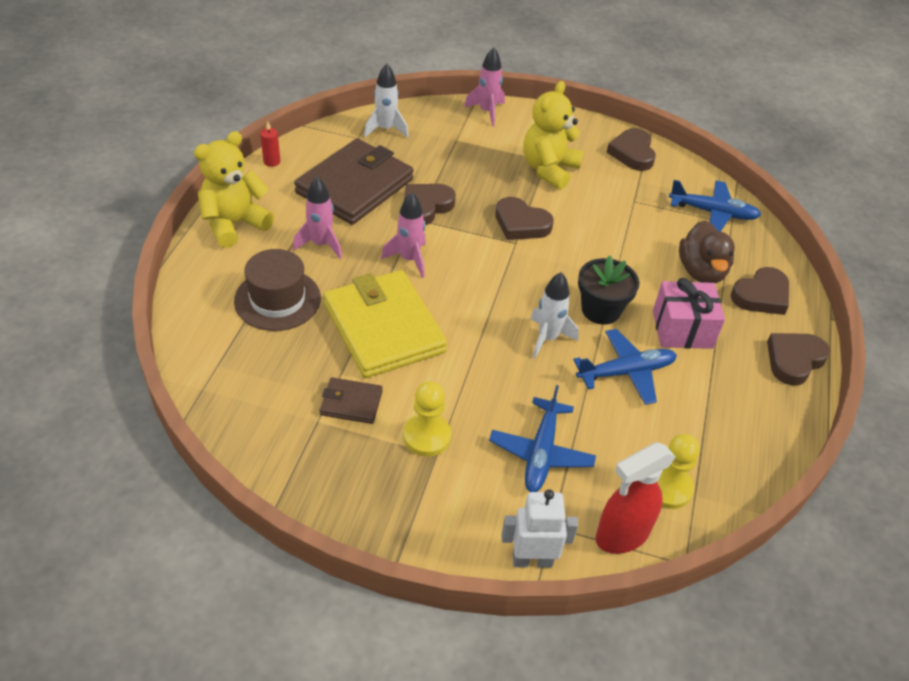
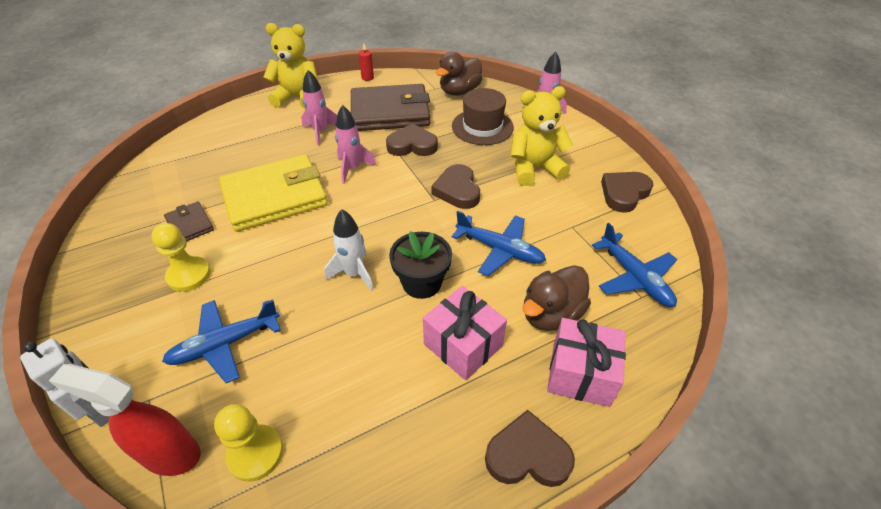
camera: 50 degrees right, 0 degrees up
brown hat [234,249,321,331] -> brown hat moved to [452,88,514,145]
yellow wallet [323,270,447,378] -> yellow wallet turned 45 degrees clockwise [219,154,328,232]
white rocket [364,63,409,138] -> brown duck [436,52,482,96]
blue plane [573,329,677,405] -> blue plane moved to [451,211,546,276]
brown heart [731,267,789,315] -> pink gift [547,318,626,407]

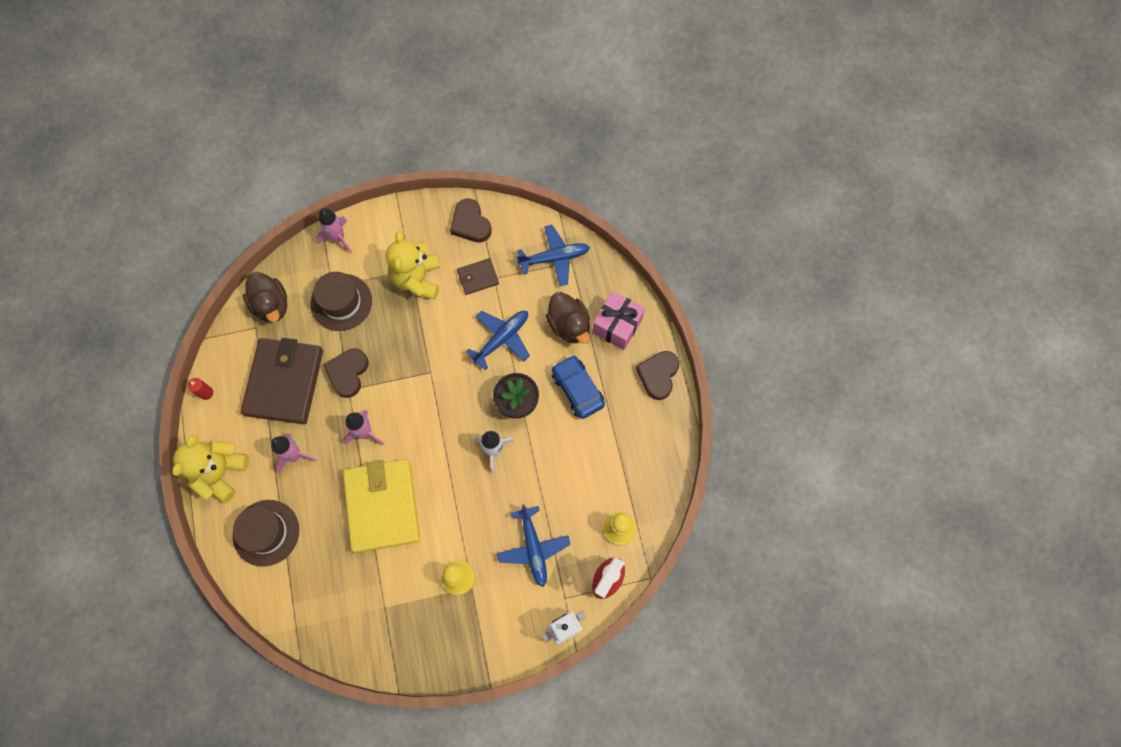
camera: 75 degrees left, 25 degrees up
brown wallet [164,202,214,241] -> brown wallet moved to [457,258,499,295]
pink gift [423,286,507,381] -> blue car [552,355,605,419]
brown heart [431,164,480,209] -> none
none -> brown hat [233,500,299,567]

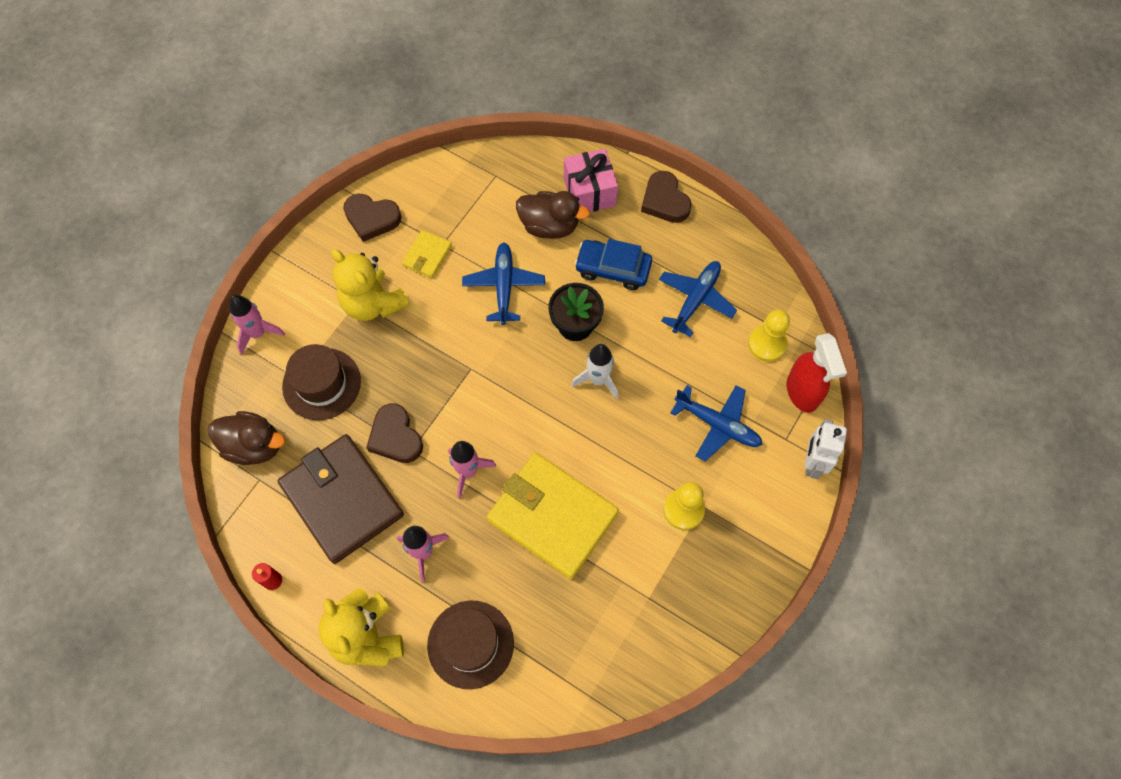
camera: 45 degrees left, 5 degrees down
brown wallet [457,258,499,295] -> yellow wallet [402,230,452,278]
blue plane [517,225,590,286] -> blue plane moved to [659,261,737,337]

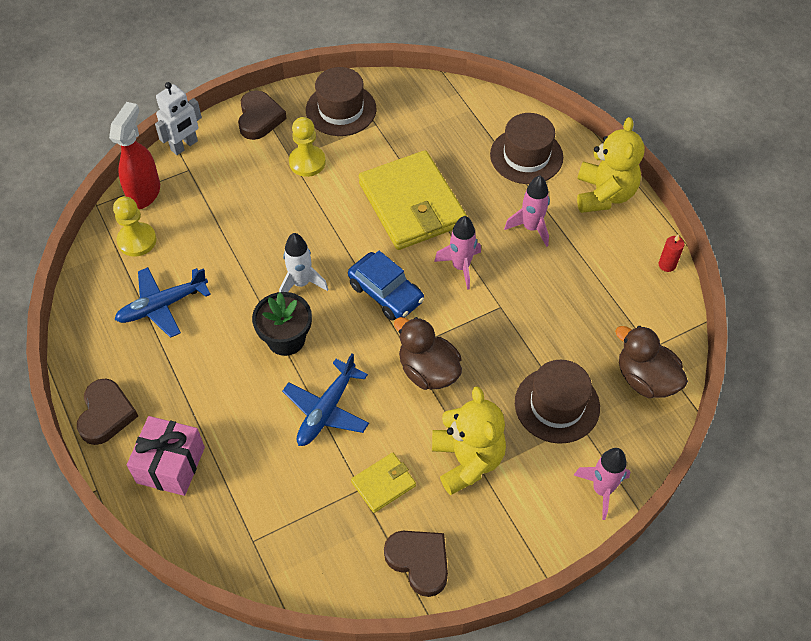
camera: 150 degrees left, 10 degrees down
brown wallet [278,434,404,564] -> none
brown heart [366,403,423,463] -> brown heart moved to [238,90,287,140]
brown duck [516,191,590,239] -> brown duck moved to [394,317,462,390]
blue car [574,239,652,290] -> blue car moved to [348,251,424,321]
blue plane [670,385,762,461] -> none
none -> brown hat [306,67,376,136]

